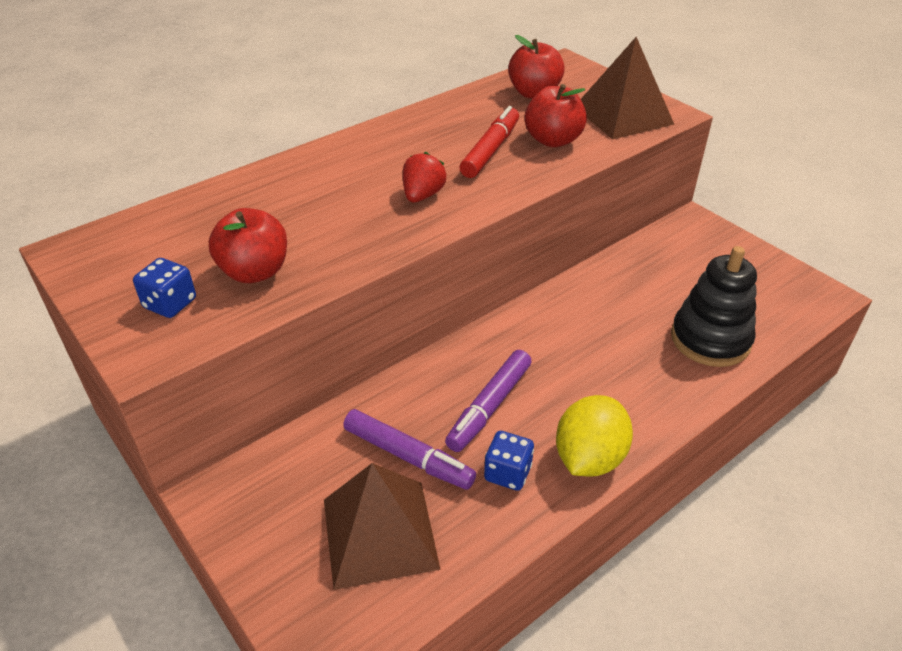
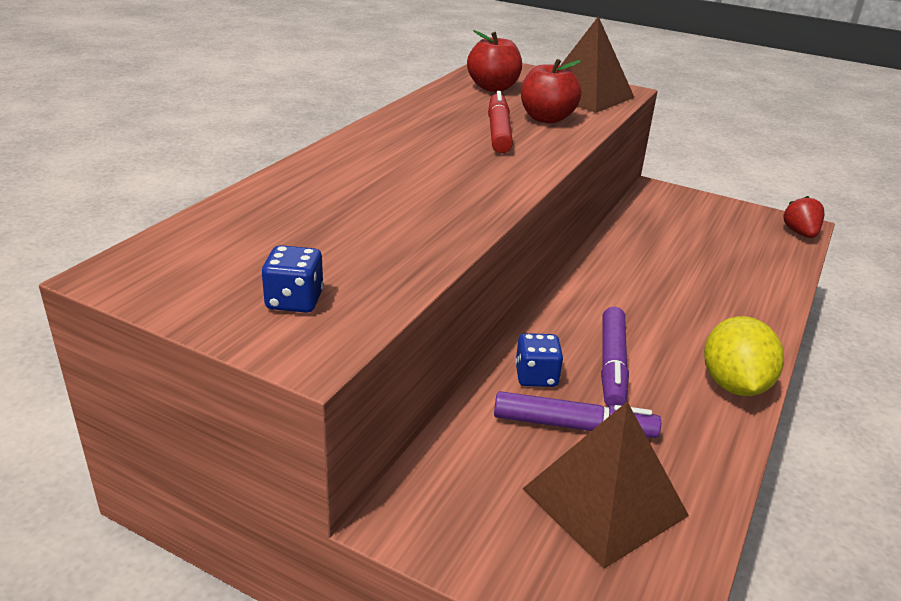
camera: 25 degrees left, 10 degrees down
red apple [209,208,287,283] -> none
red strawberry [403,152,446,202] -> red strawberry moved to [784,196,824,238]
blue dice [484,431,534,491] -> blue dice moved to [515,333,563,387]
black stacking toy [671,246,757,367] -> none

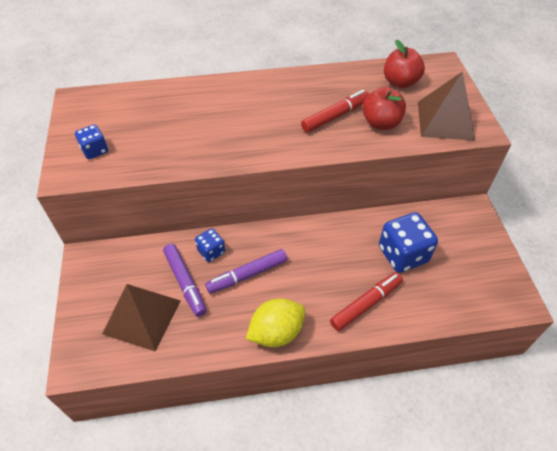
camera: 55 degrees right, 20 degrees up
red strawberry [784,196,824,238] -> none
none -> red marker [330,272,403,331]
none -> blue dice [379,212,438,273]

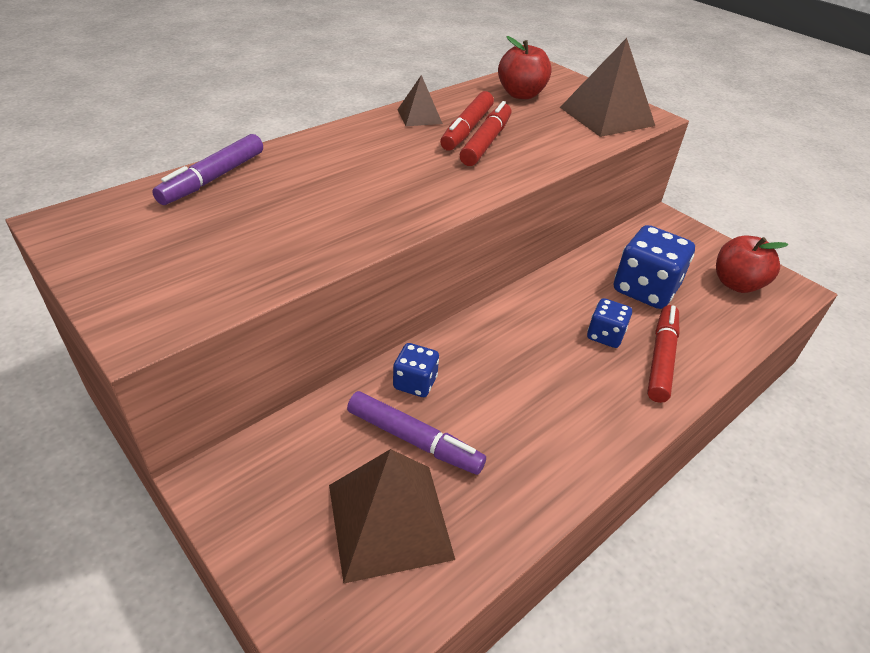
camera: 35 degrees left, 10 degrees down
blue dice [75,125,108,159] -> blue dice moved to [587,298,632,348]
purple marker [205,249,287,294] -> purple marker moved to [152,134,263,205]
yellow lemon [246,299,305,347] -> none
red apple [362,87,406,130] -> red apple moved to [716,235,788,293]
none -> brown pyramid [397,75,443,126]
none -> red marker [440,91,494,151]

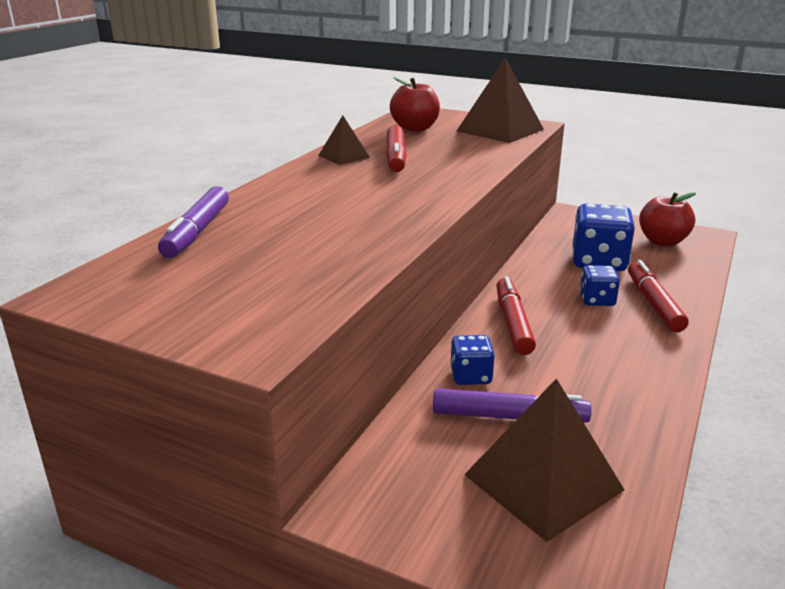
camera: 20 degrees left, 15 degrees down
red marker [460,101,512,166] -> red marker moved to [496,276,536,355]

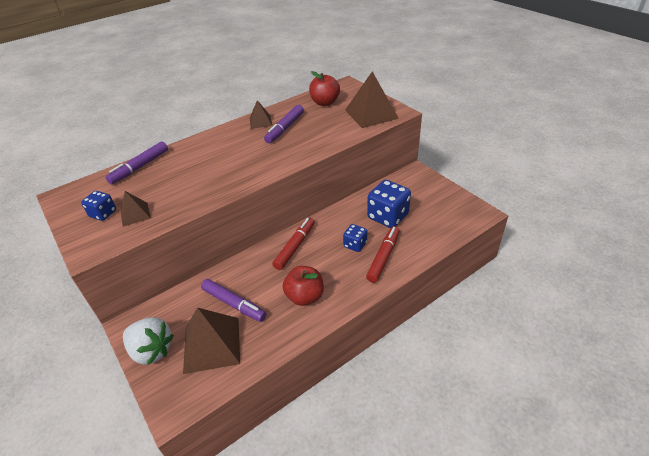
camera: 30 degrees right, 15 degrees up
red marker [386,125,407,172] -> purple marker [264,105,304,143]
blue dice [450,335,495,385] -> blue dice moved to [81,191,116,221]
red apple [639,192,696,247] -> red apple moved to [283,266,324,306]
none -> brown pyramid [120,191,151,226]
none -> white strawberry [123,317,174,365]

